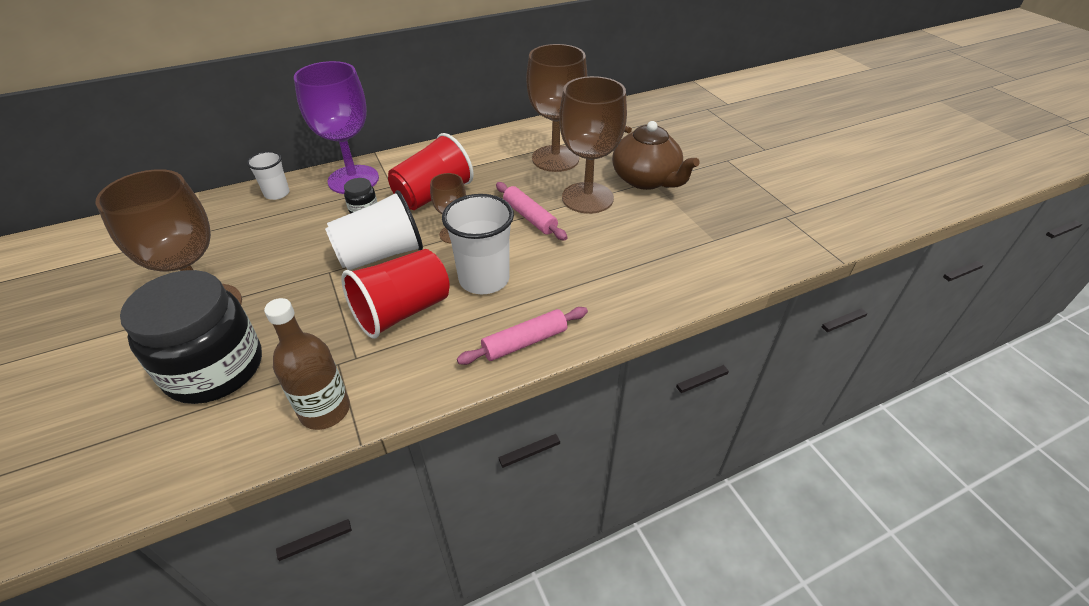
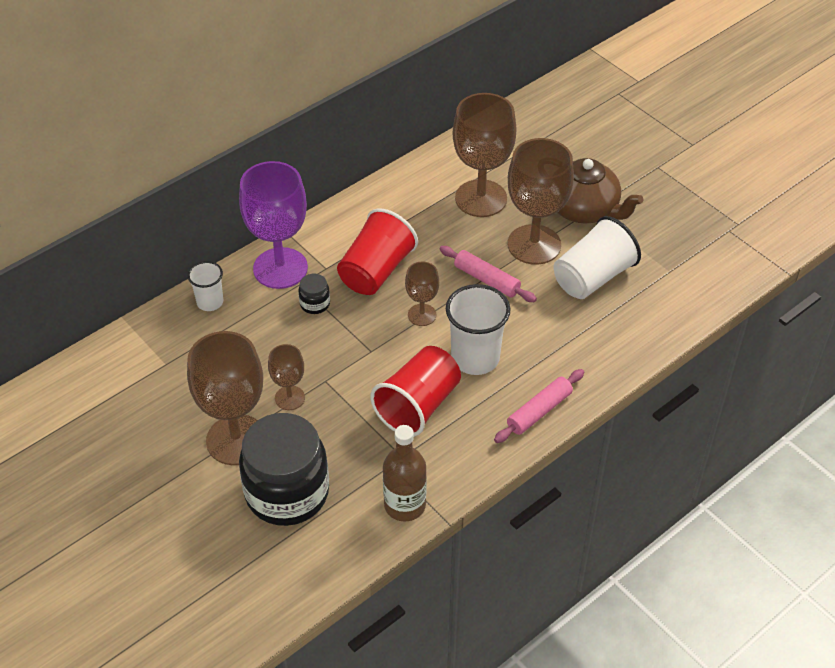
camera: 15 degrees left, 5 degrees up
white cup [325,190,423,270] -> white cup moved to [554,216,641,299]
none -> brown goblet [268,344,305,410]

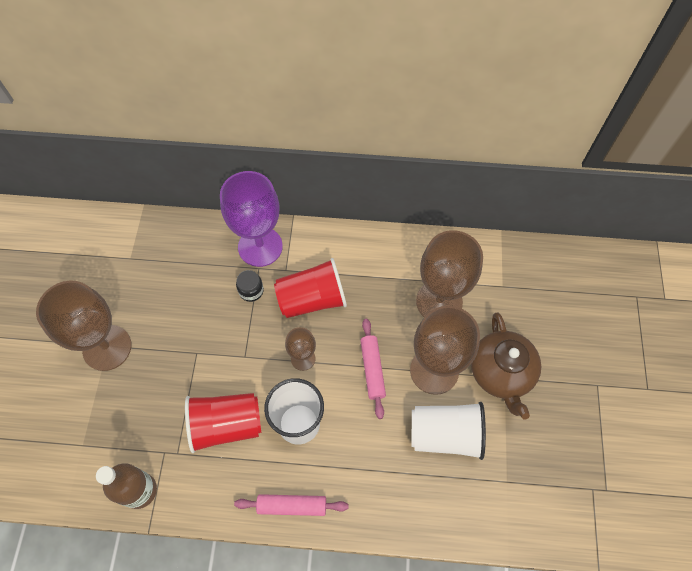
camera: 45 degrees right, 15 degrees up
white cup [187,261,223,311] -> none
black jar [239,413,329,526] -> none
brown goblet [268,344,305,410] -> none

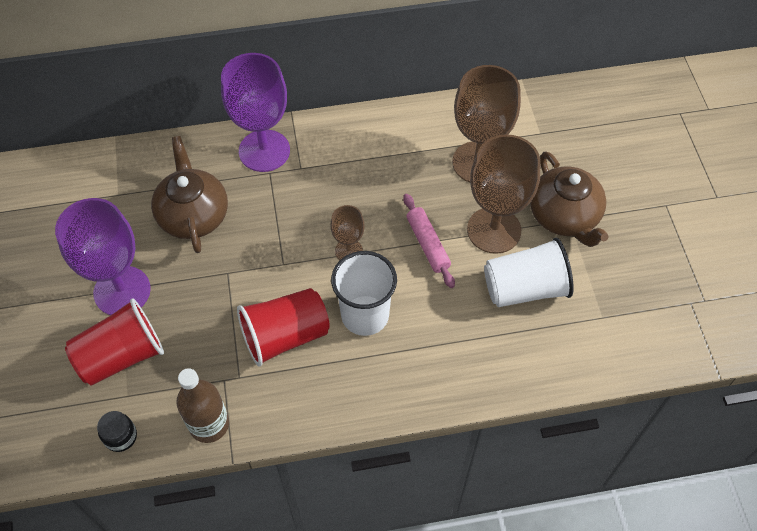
camera: 15 degrees left, 5 degrees down
brown goblet [36,281,131,371] -> purple goblet [55,198,151,315]
pink rolling pin [234,494,349,516] -> none
black jar [236,270,264,302] -> black jar moved to [97,411,137,452]
red cup [274,258,347,318] -> red cup moved to [65,298,164,386]
none -> brown teapot [151,136,228,253]

